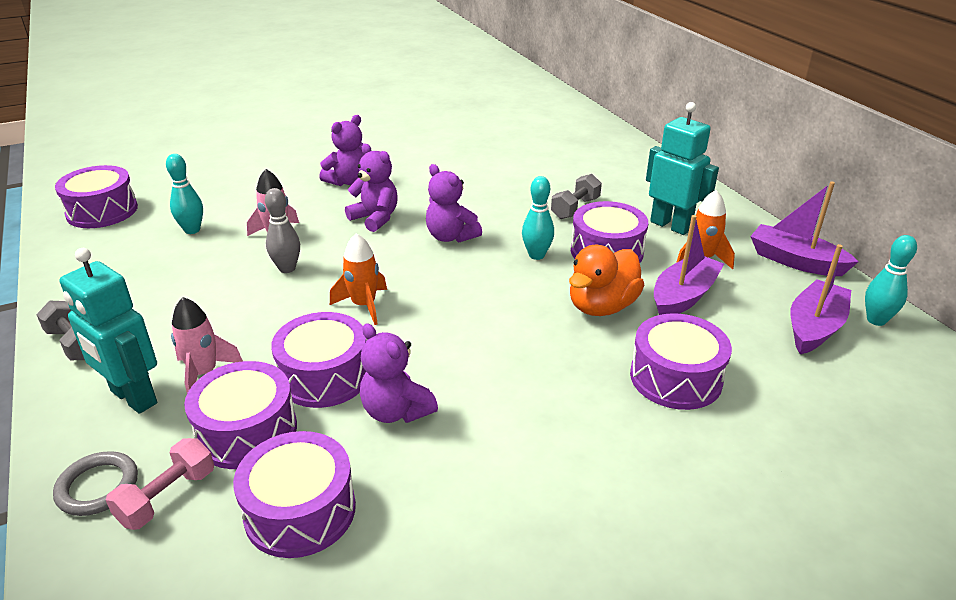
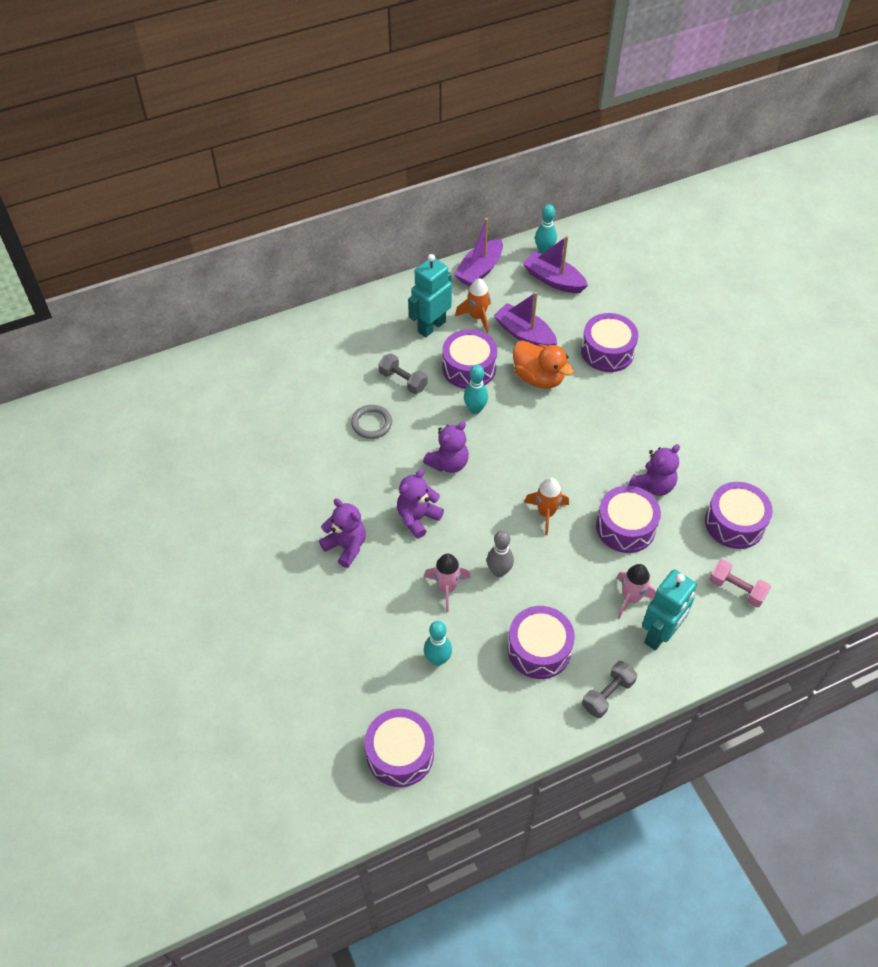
camera: 90 degrees left, 20 degrees up
grey ring [53,451,138,516] -> grey ring moved to [351,405,392,439]
purple drum [184,361,297,469] -> purple drum moved to [508,606,575,679]

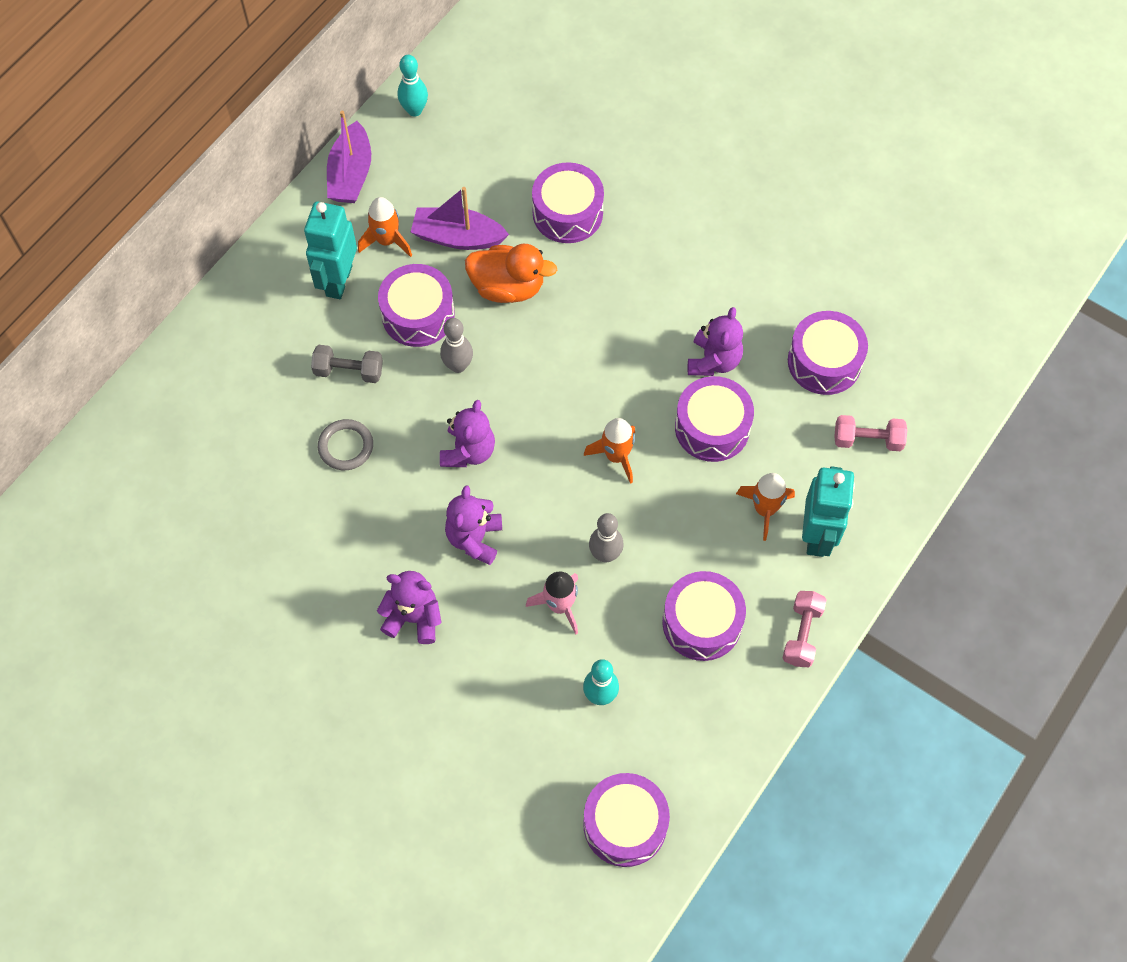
camera: 30 degrees left, 10 degrees up
turquoise bowling pin [464,365,488,414] -> grey bowling pin [440,318,473,373]
purple boat [523,236,588,293] -> none
grey dumbbell [582,661,637,718] -> pink dumbbell [783,591,827,667]
pink rocket [616,564,657,619] -> orange rocket [736,473,795,541]

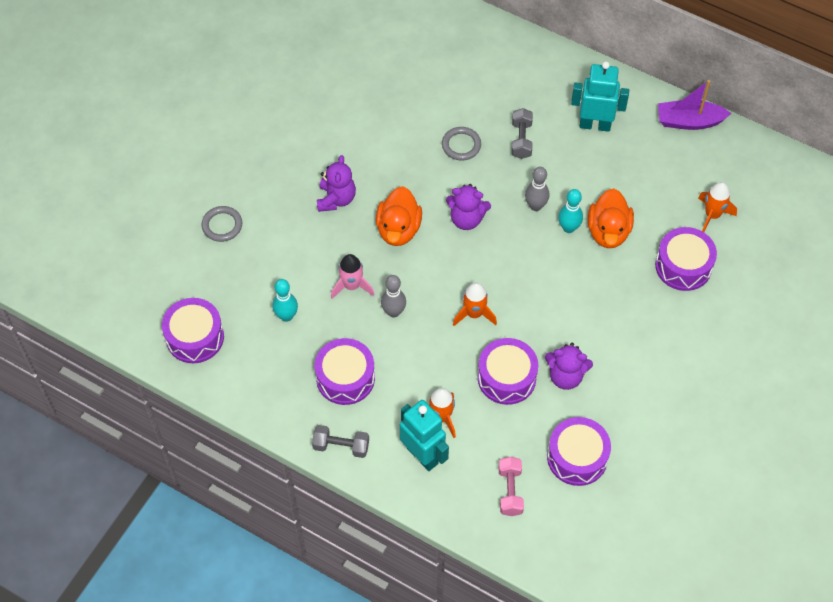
camera: 85 degrees right, 5 degrees down
orange rocket [358,197,412,257] -> orange rocket moved to [698,182,737,232]
purple drum [378,264,455,347] -> none
turquoise bowling pin [398,55,428,117] -> turquoise bowling pin moved to [558,189,583,233]
purple boat [411,187,509,250] -> none
purple teddy bear [445,485,502,565] -> orange duck [376,186,422,246]
pink dumbbell [783,591,827,667] -> grey dumbbell [312,425,369,458]
turquoise robot [802,467,855,557] -> turquoise robot turned 135 degrees counterclockwise [400,400,449,471]
none -> grey ring [201,206,242,242]

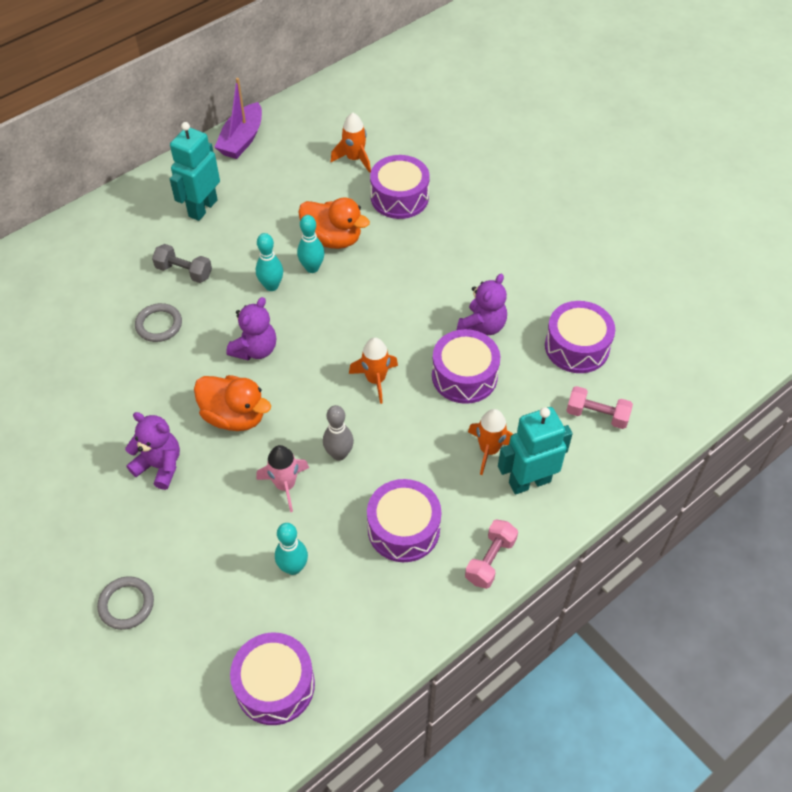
camera: 70 degrees left, 5 degrees down
grey dumbbell [312,425,369,458] -> pink dumbbell [465,519,518,589]
grey bowling pin [525,167,549,211] -> turquoise bowling pin [256,233,283,291]

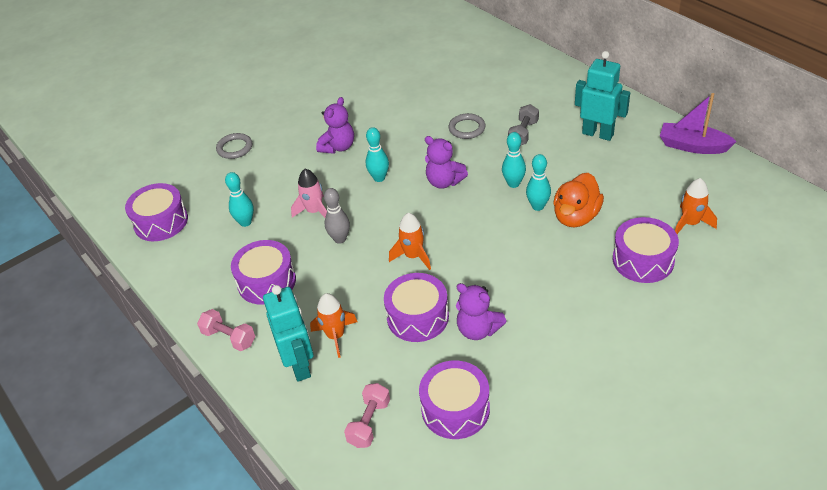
camera: 95 degrees right, 10 degrees down
orange duck [194,375,271,431] -> turquoise bowling pin [366,127,389,182]

